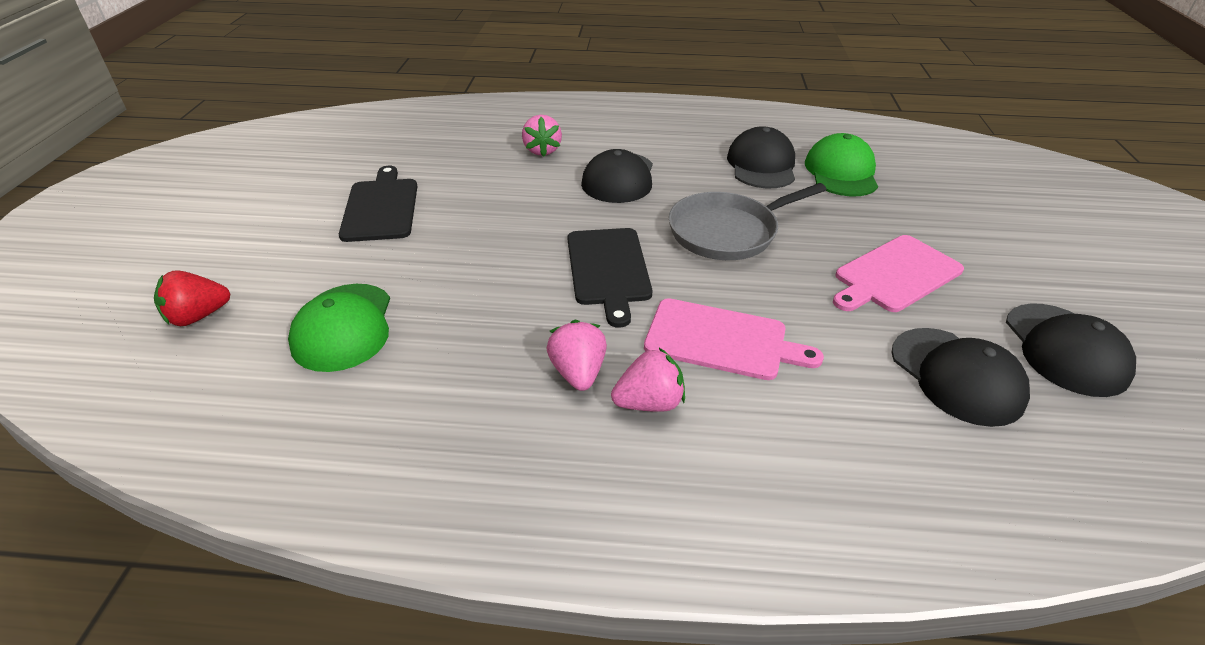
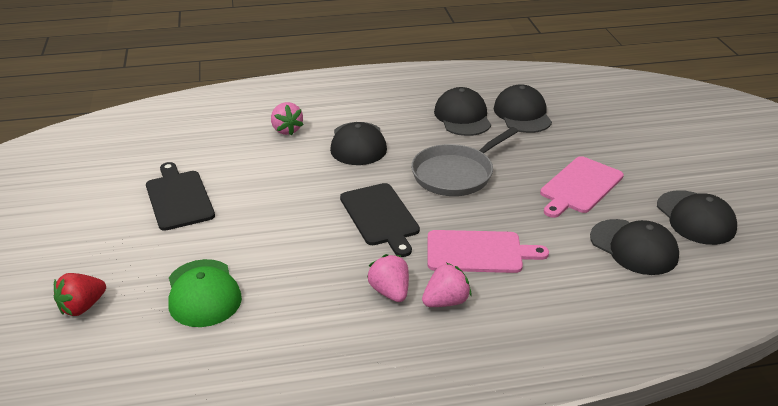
camera: 15 degrees left, 5 degrees down
green cap [805,133,878,196] -> black cap [494,84,552,133]

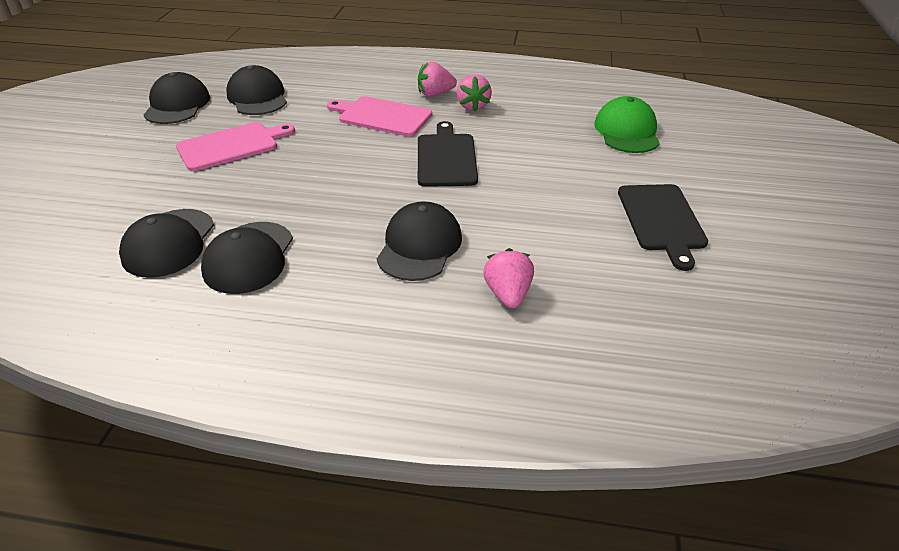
camera: 160 degrees left, 5 degrees up
red strawberry [54,273,106,316] -> none
grey pan [411,127,518,196] -> none

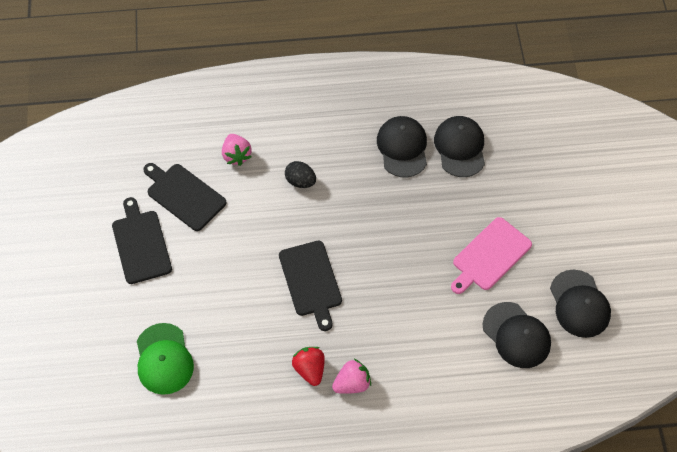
camera: 165 degrees right, 20 degrees up
pink cutting board [327,96,432,136] -> none
black cap [377,201,462,281] -> black egg [285,161,316,188]
pink strawberry [457,74,492,111] -> red strawberry [292,347,325,386]
none -> black cutting board [143,163,227,231]

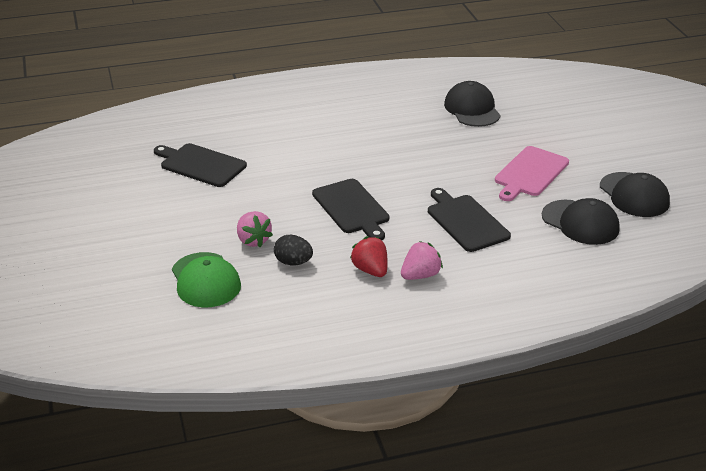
camera: 10 degrees left, 25 degrees down
black cutting board [112,197,172,284] -> black cutting board moved to [428,188,511,252]
pink strawberry [222,134,252,166] -> pink strawberry moved to [237,211,273,247]
black egg [285,161,316,188] -> black egg moved to [274,235,313,266]
black cap [377,116,427,178] -> none

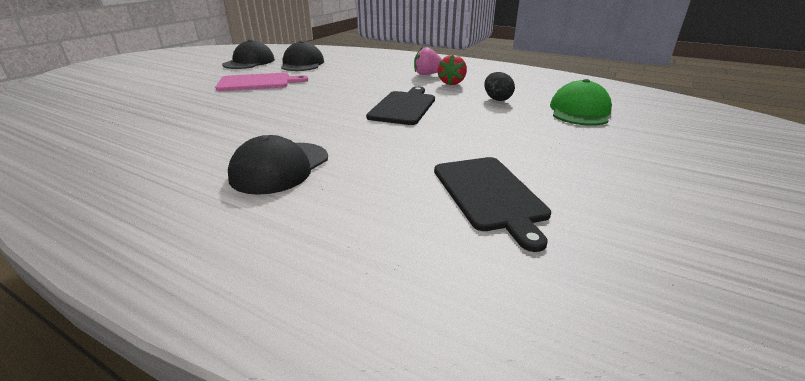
camera: 135 degrees left, 5 degrees down
pink strawberry [237,211,273,247] -> none
black cutting board [428,188,511,252] -> none
black cap [444,81,501,127] -> black cap moved to [228,135,328,195]

